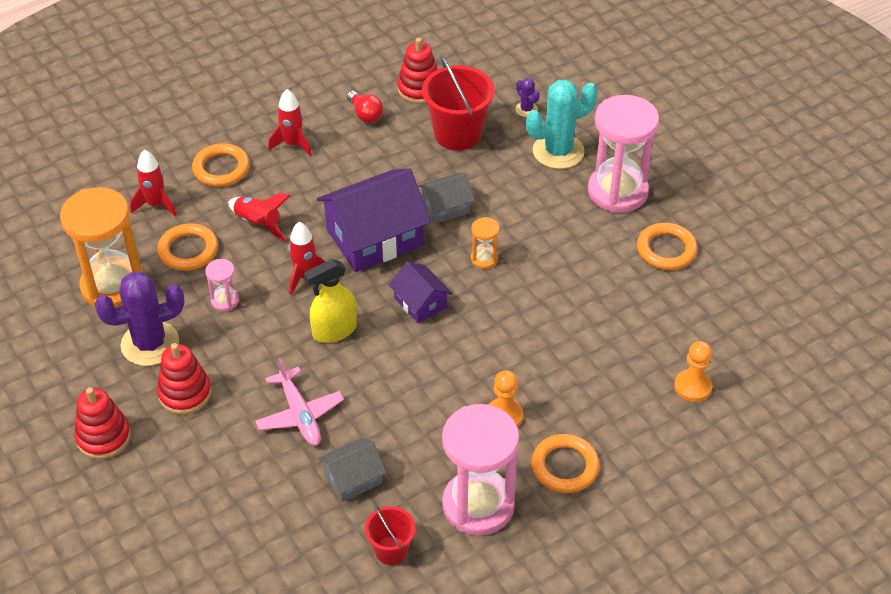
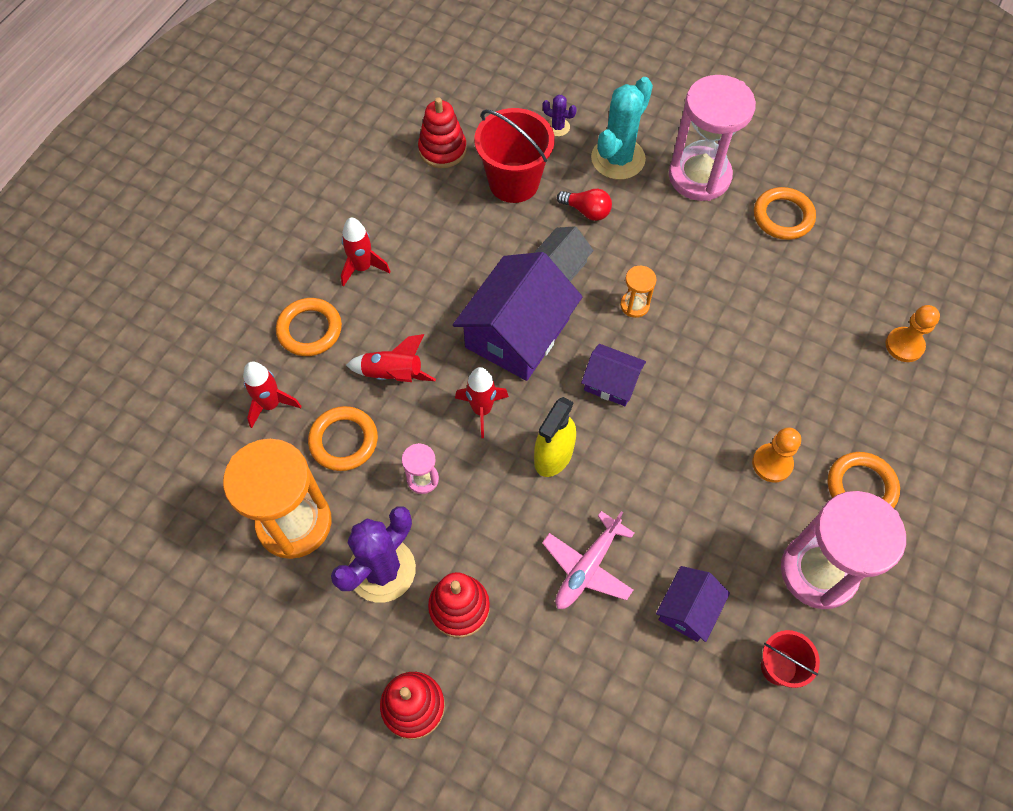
camera: 30 degrees left, 15 degrees up
pink plane [255,358,344,446] -> pink plane turned 90 degrees clockwise [542,511,634,609]
grey house [318,437,386,502] -> purple house [656,566,730,642]
red light bulb [347,91,383,123] -> red light bulb moved to [557,189,612,221]

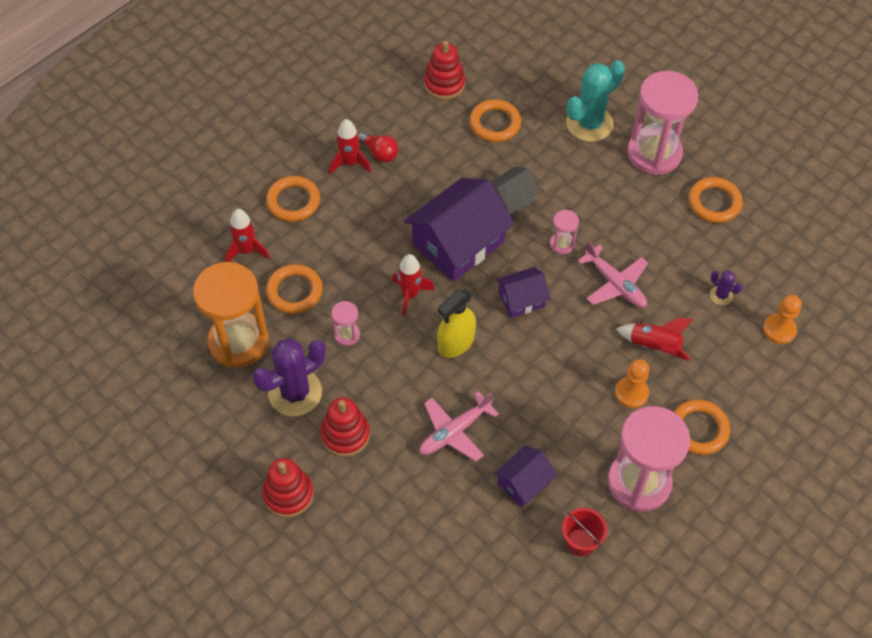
camera: 15 degrees right, 5 degrees down
red rocket [346,334,436,382] -> red rocket moved to [616,318,693,361]
red bucket [474,108,555,203] -> orange ring [469,99,521,142]
purple cactus [542,95,577,136] -> purple cactus moved to [710,271,743,305]
red light bulb [557,189,612,221] -> red light bulb moved to [358,132,398,162]
purple house [581,344,646,406] -> purple house turned 60 degrees counterclockwise [496,267,550,318]
orange hourglass [620,266,657,318] -> pink hourglass [550,210,579,254]
none -> pink plane [578,241,648,308]

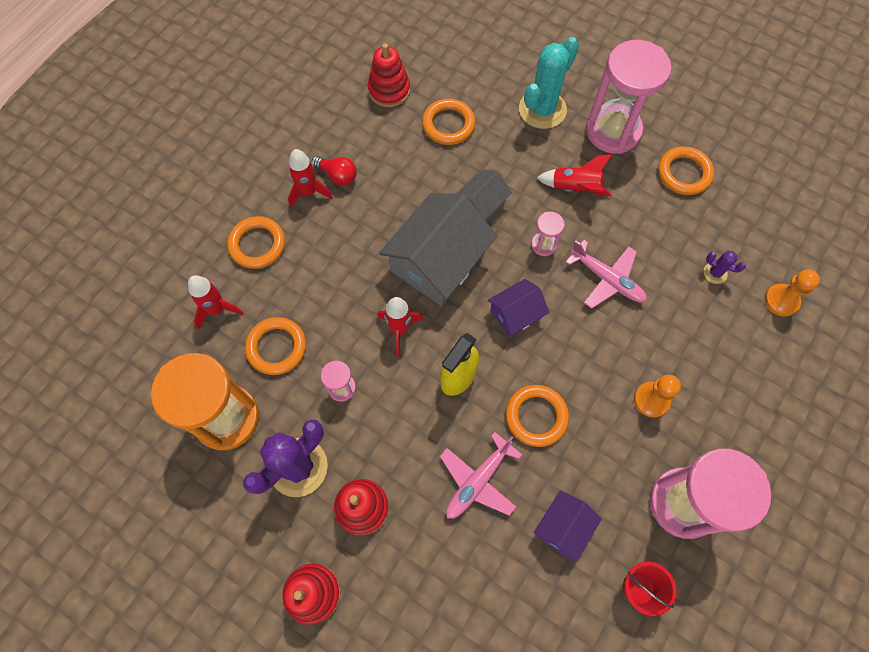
camera: 10 degrees left, 10 degrees up
purple house [404,178,515,281] -> grey house [379,193,497,306]
red rocket [616,318,693,361] -> red rocket moved to [537,154,612,196]
orange ring [674,399,730,455] -> orange ring moved to [506,385,569,447]

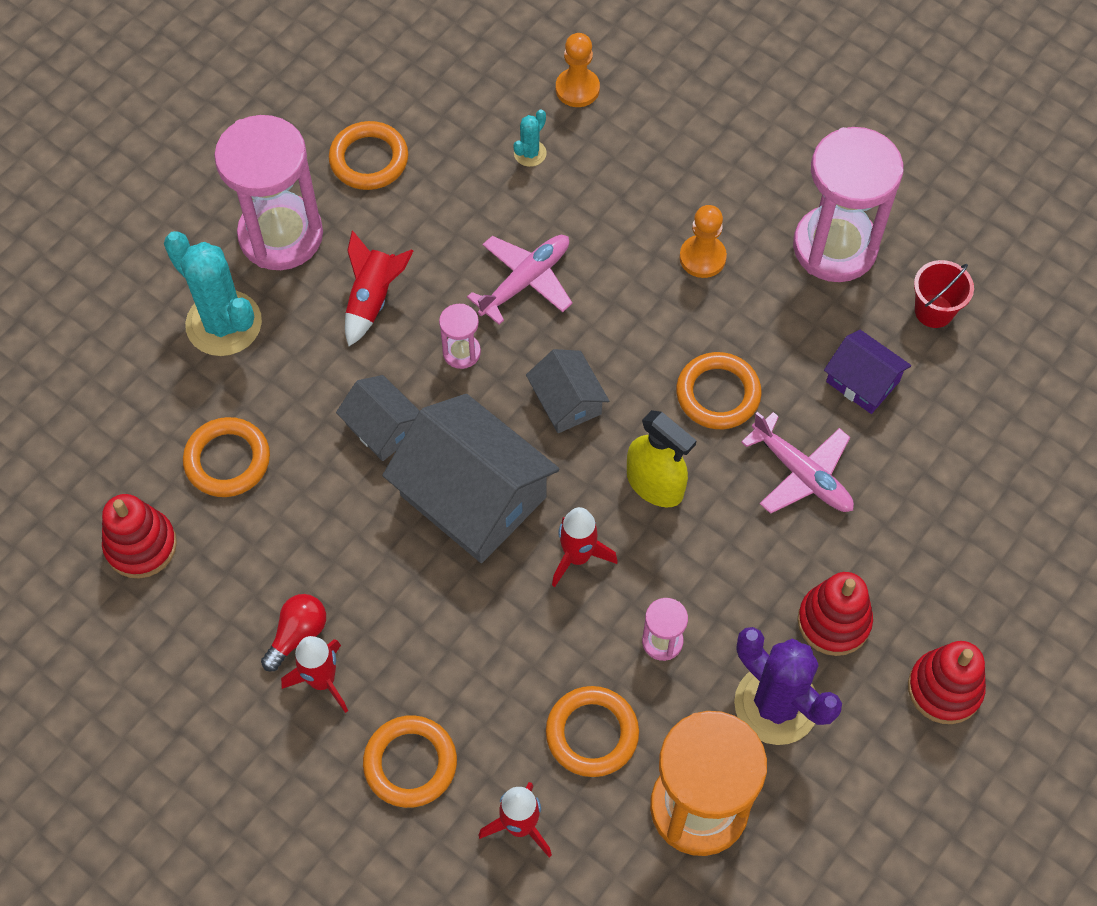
camera: 85 degrees left, 5 degrees down
purple house [488,279,549,337] -> grey house [526,349,609,433]
purple cactus [704,251,746,284] -> turquoise cactus [513,109,547,167]

